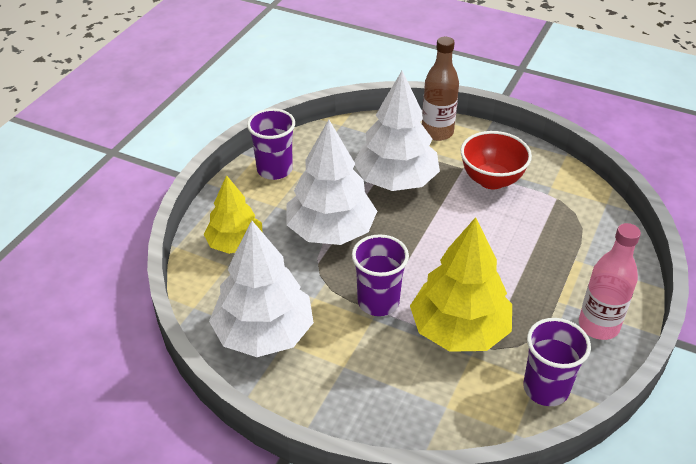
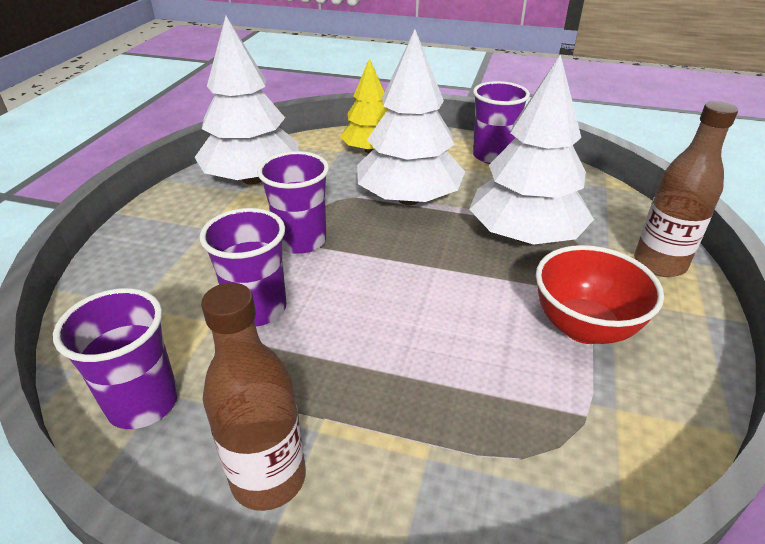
camera: 80 degrees right, 5 degrees down
yellow tree [410,217,512,352] -> purple cup [200,208,286,326]
pink bottle [579,223,641,340] -> brown bottle [201,283,306,511]

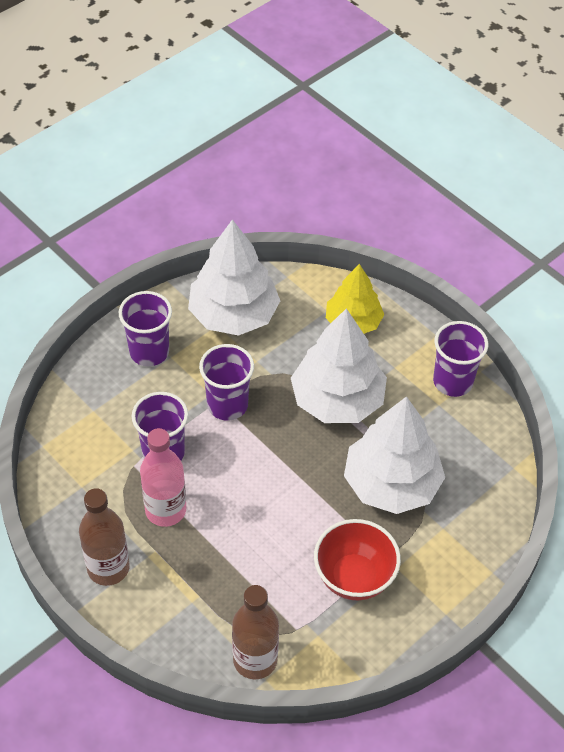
camera: 30 degrees right, 15 degrees up
purple cup [53,288,178,429] -> purple cup moved to [119,291,172,366]
brown bottle [634,101,738,277] -> brown bottle moved to [232,585,279,679]
none -> pink bottle [140,428,186,527]

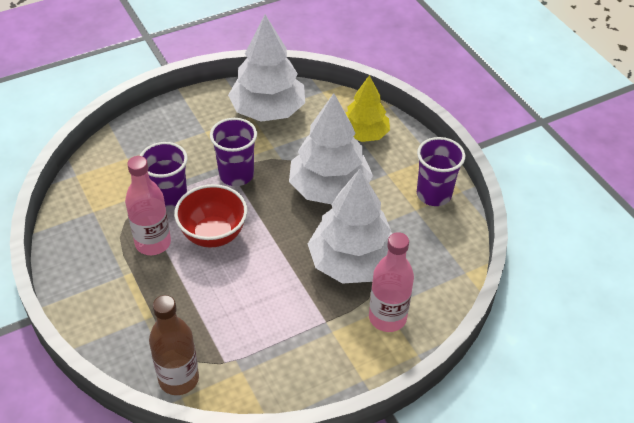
camera: 15 degrees right, 5 degrees down
brown bottle [79,488,130,586] -> none
purple cup [119,291,172,366] -> none
red bowl [314,519,401,600] -> red bowl moved to [174,184,247,247]
none -> pink bottle [369,232,414,332]

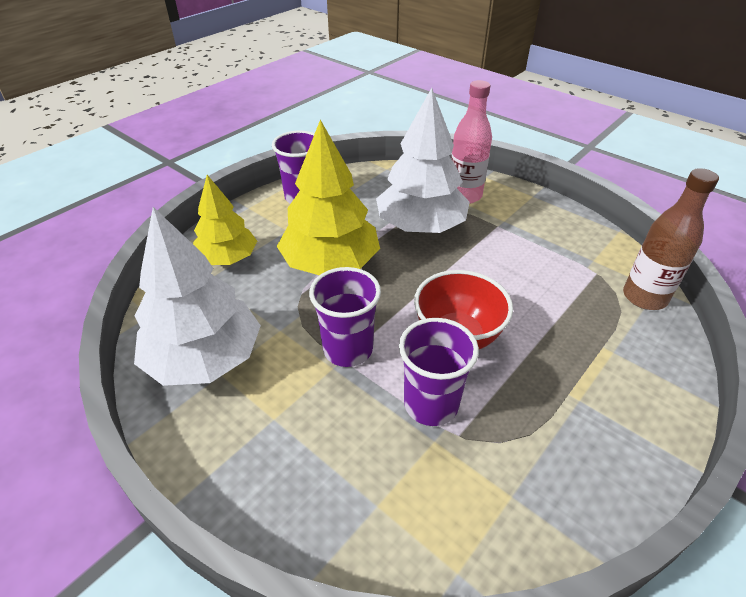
camera: 110 degrees left, 5 degrees down
pink bottle [125,156,171,255] -> none
white tree [289,93,373,204] -> yellow tree [277,120,380,275]

